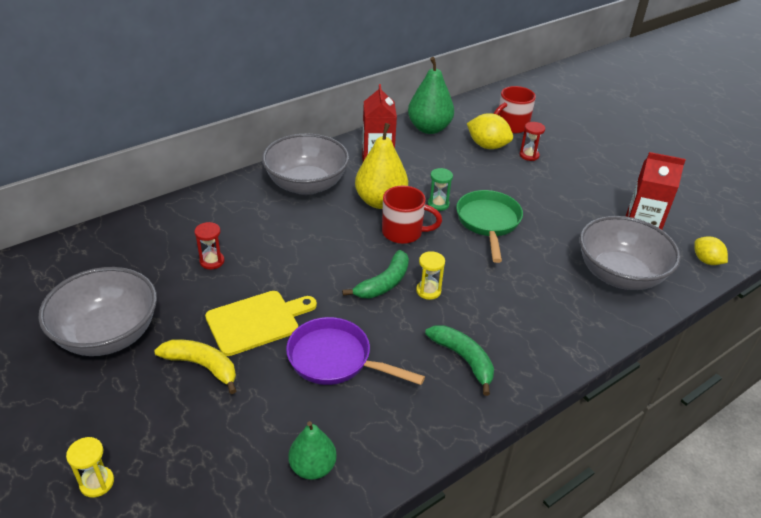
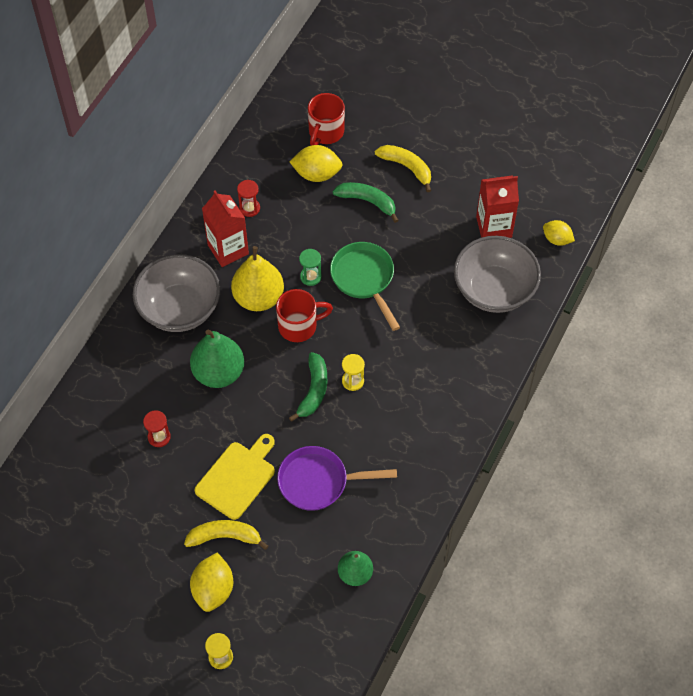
camera: 25 degrees left, 20 degrees up
grey bowl [38,267,157,356] -> none
green pear [408,57,454,134] -> green pear moved to [190,329,244,388]
green banana [425,325,494,396] -> green banana moved to [332,182,399,223]
red hourglass [520,122,545,161] -> red hourglass moved to [237,180,260,217]
none -> yellow lemon [190,552,233,612]
none -> yellow banana [375,145,431,192]

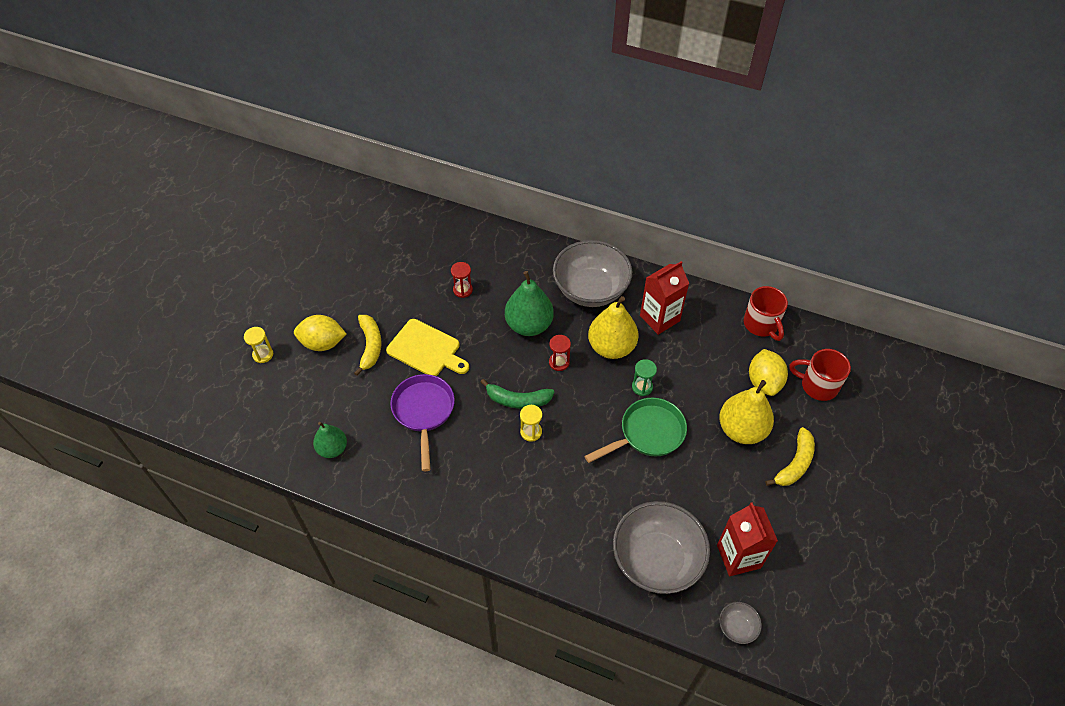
camera: 85 degrees right, 5 degrees down
red hourglass [237,180,260,217] -> red hourglass moved to [549,335,571,371]
red mug [276,289,333,342] -> red mug moved to [744,286,788,341]
green banana [332,182,399,223] -> yellow pear [719,380,774,444]
yellow lemon [543,220,575,246] -> grey bowl [719,602,762,644]

